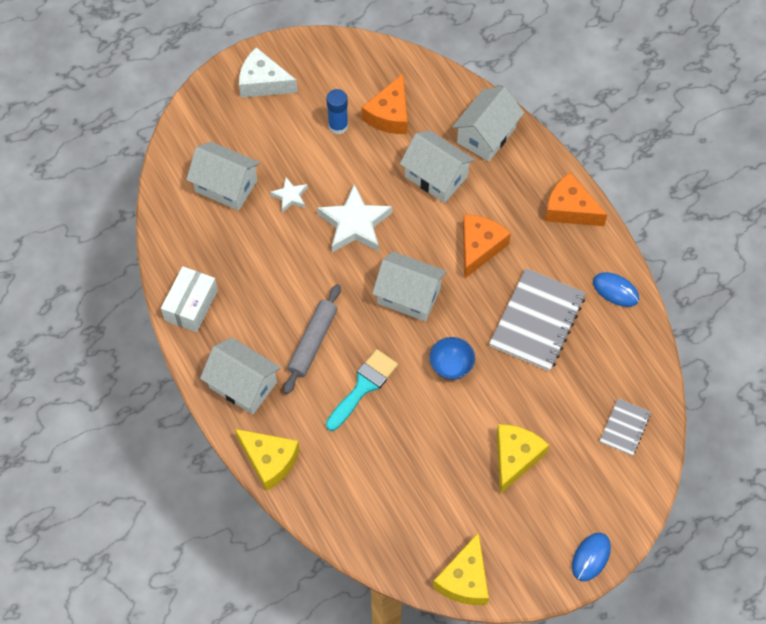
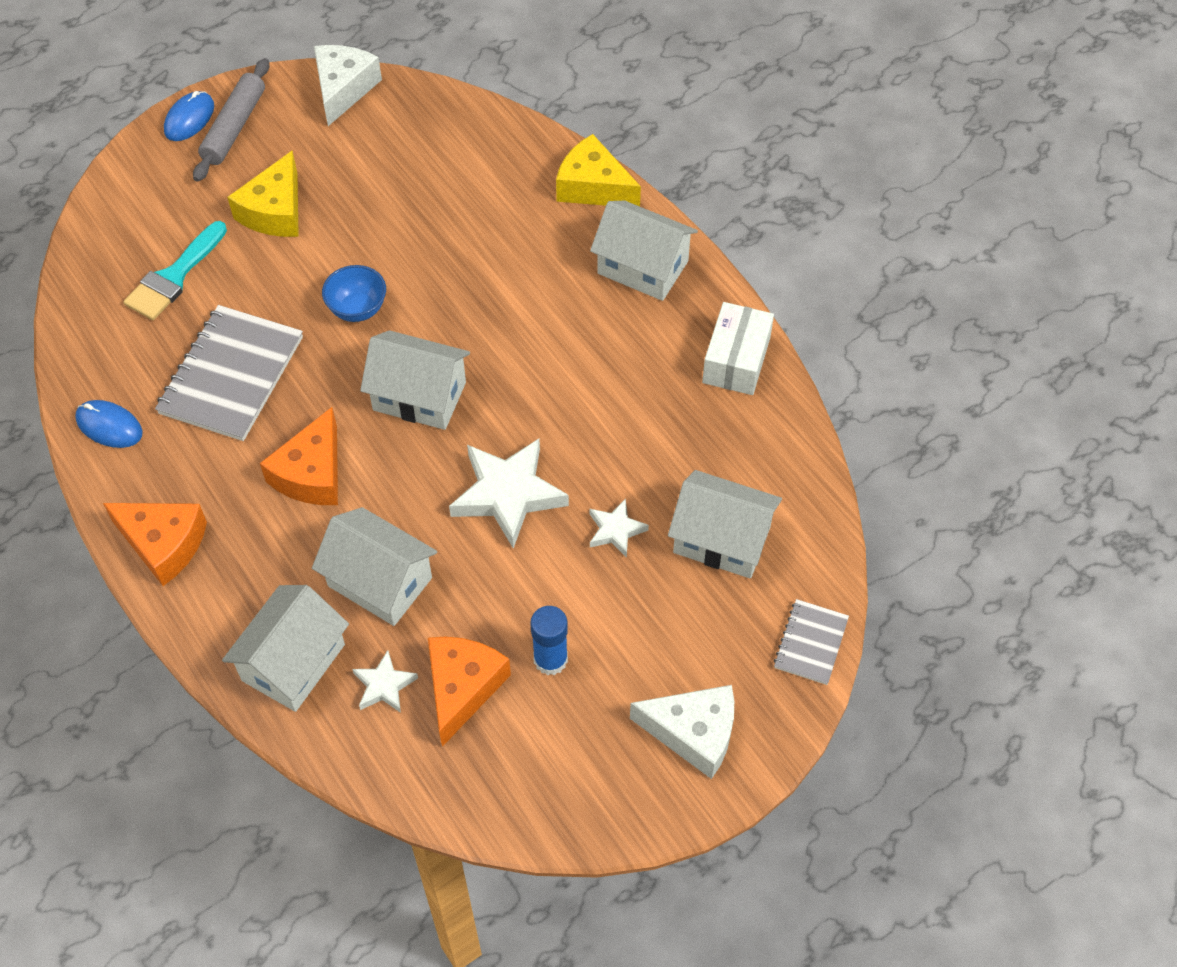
camera: 175 degrees right, 5 degrees down
grey rolling pin [283,284,341,394] -> grey rolling pin moved to [193,58,269,182]
turquoise brush [326,349,398,431] -> turquoise brush moved to [123,221,227,320]
yellow cheese [433,532,489,605] -> white cheese [314,45,382,126]
grey notebook [600,398,651,456] -> grey notebook moved to [774,599,849,685]
none -> white star [352,650,418,713]

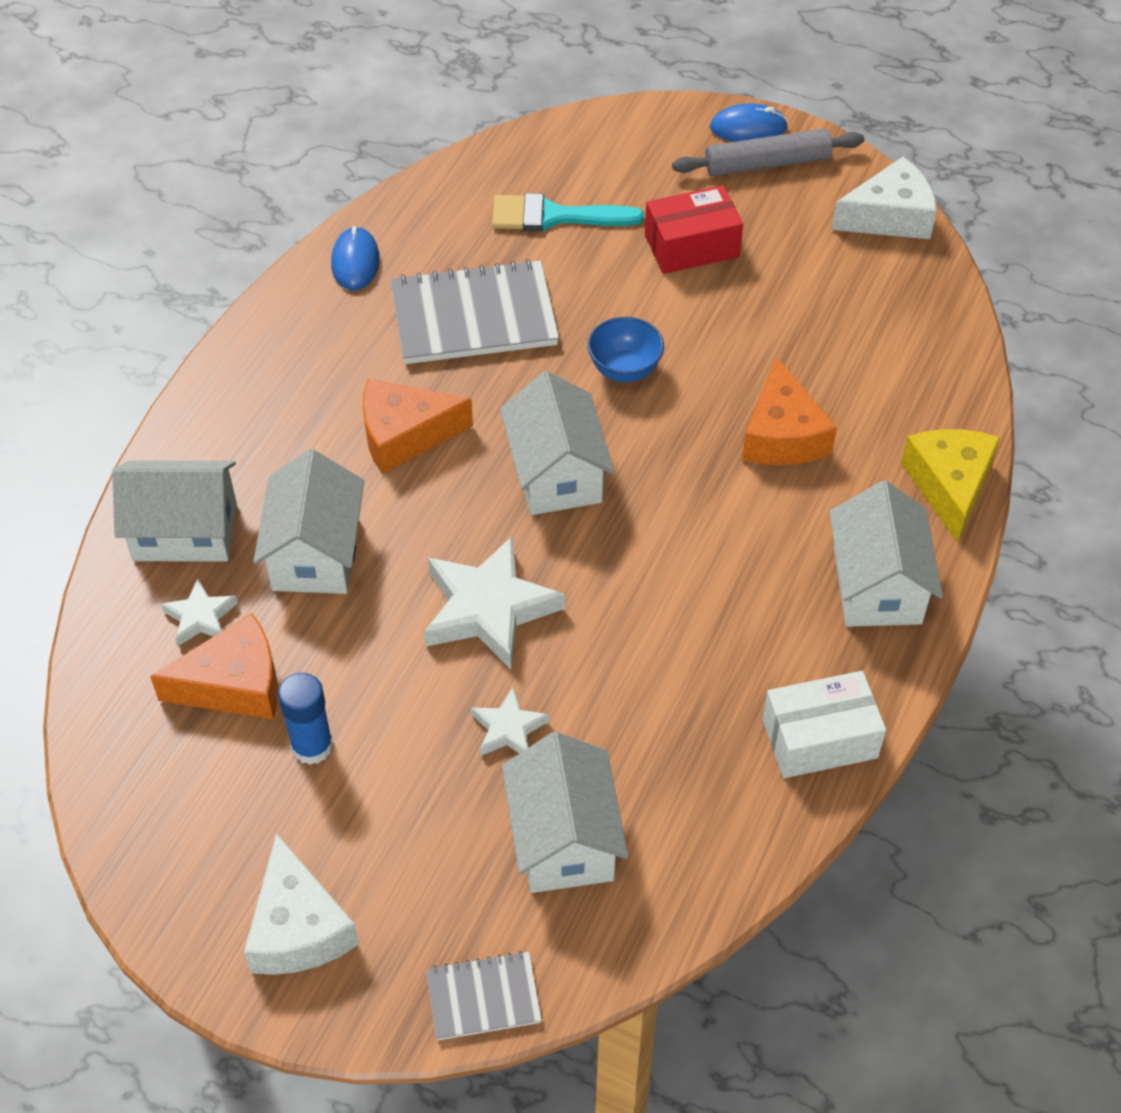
camera: 60 degrees right, 5 degrees down
orange cheese [103,503,207,586] -> orange cheese moved to [742,356,837,465]
yellow cheese [227,151,299,237] -> red box [645,185,743,274]

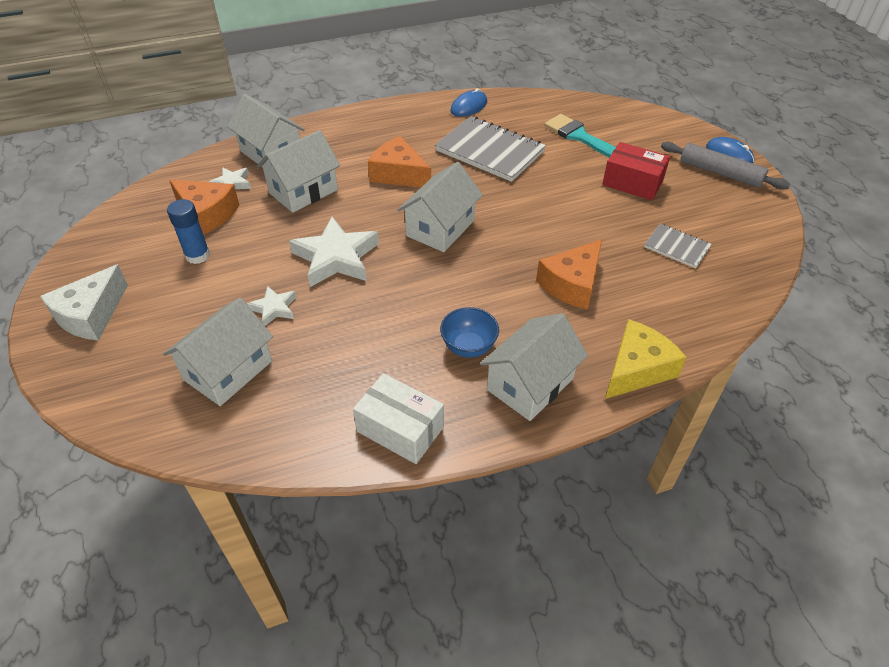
camera: 45 degrees right, 5 degrees down
grey notebook [426,951,542,1041] -> grey notebook moved to [644,224,712,268]
blue bowl [588,317,664,382] -> blue bowl moved to [440,307,499,358]
white cheese [832,157,937,239] -> none

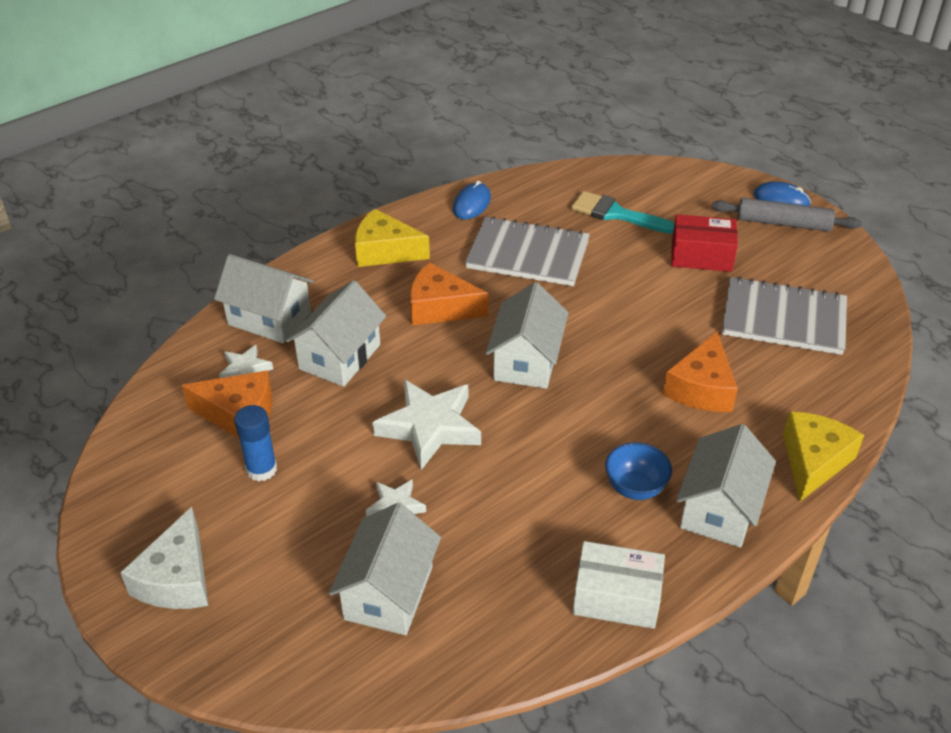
camera: 20 degrees left, 5 degrees down
grey notebook [644,224,712,268] -> grey notebook [722,276,847,355], size x1.91
none -> yellow cheese [355,209,430,267]

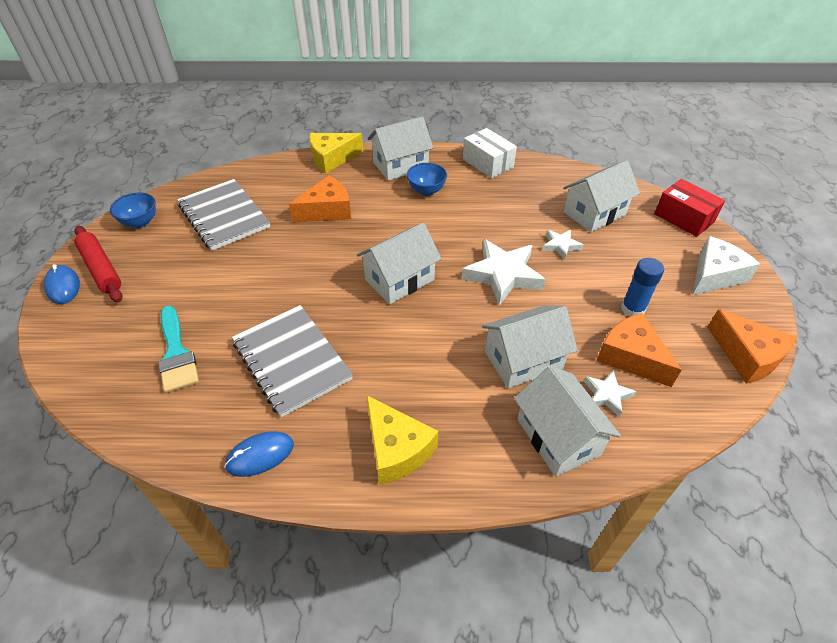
camera: 140 degrees left, 5 degrees up
orange cheese [410,262,489,326] -> orange cheese moved to [707,309,796,384]
red box [671,214,738,272] -> red box moved to [654,179,725,237]
grey rolling pin [712,198,861,232] -> red rolling pin [74,226,123,302]
none -> blue bowl [110,193,156,228]

